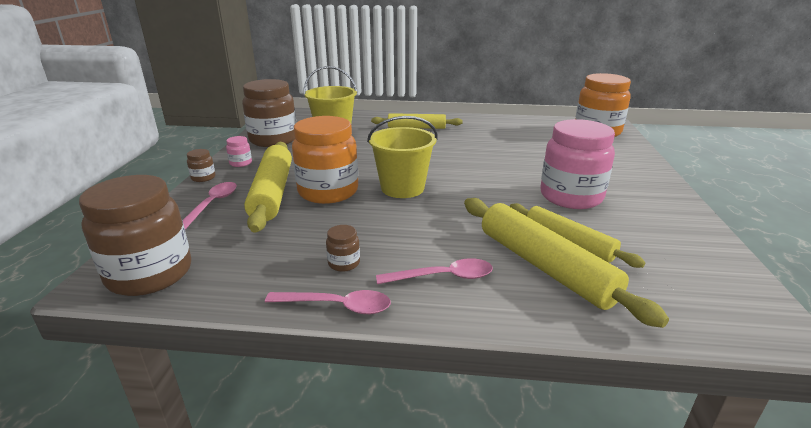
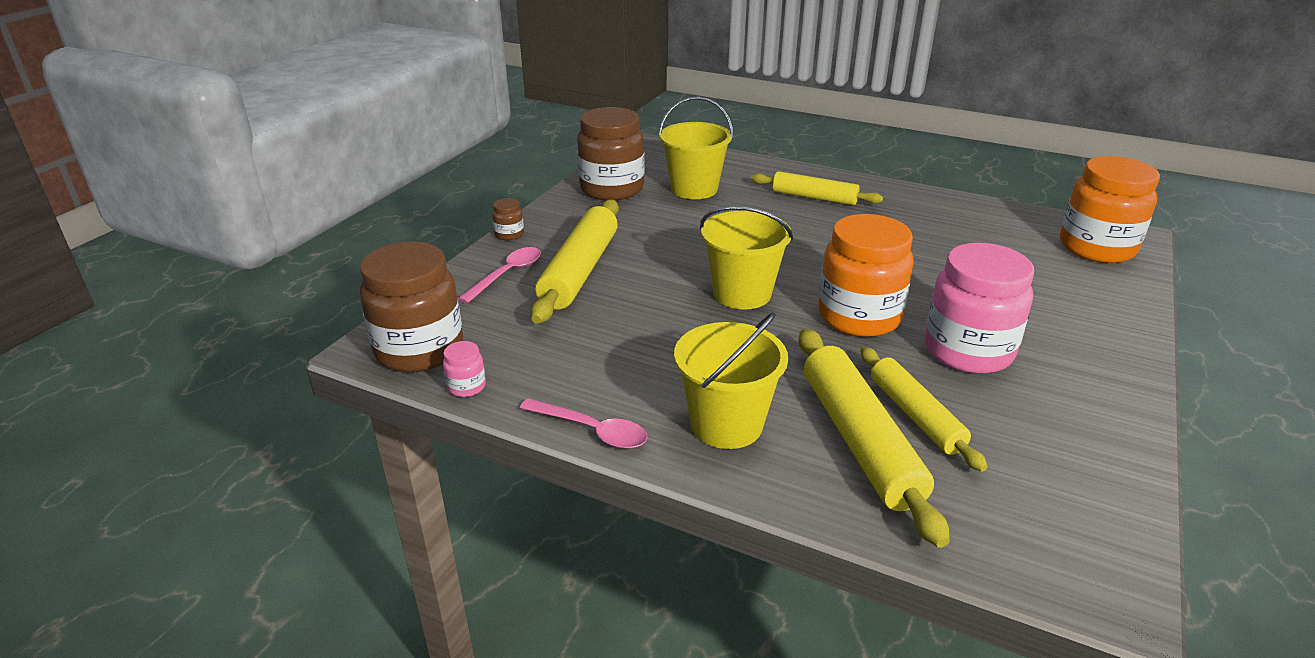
camera: 20 degrees right, 5 degrees up
pink jar [226,136,252,167] -> pink jar moved to [443,341,486,397]
orange jar [292,116,358,204] -> orange jar moved to [818,214,914,337]
brown jar [326,225,360,272] -> none
pink spoon [376,258,493,284] -> yellow bucket [674,312,788,449]

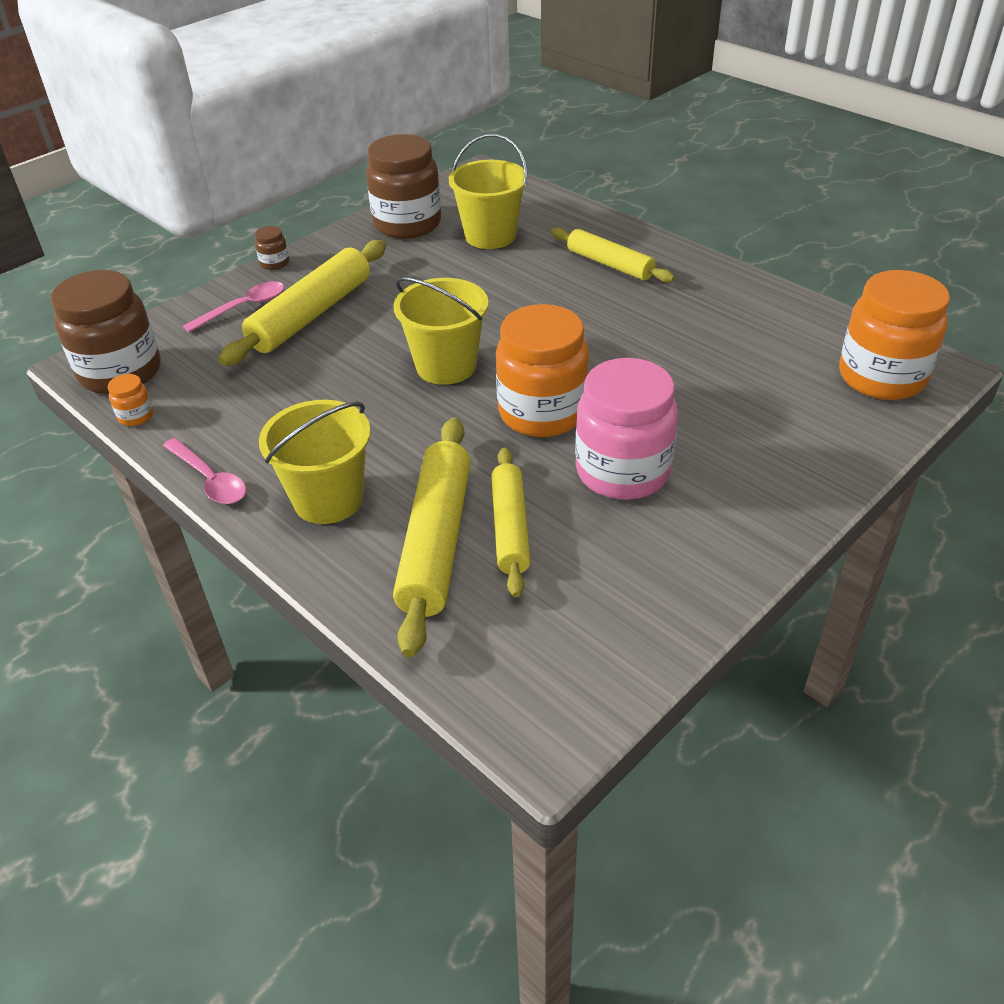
camera: 20 degrees right, 10 degrees up
pink jar [443,341,486,397] -> orange jar [108,374,154,426]

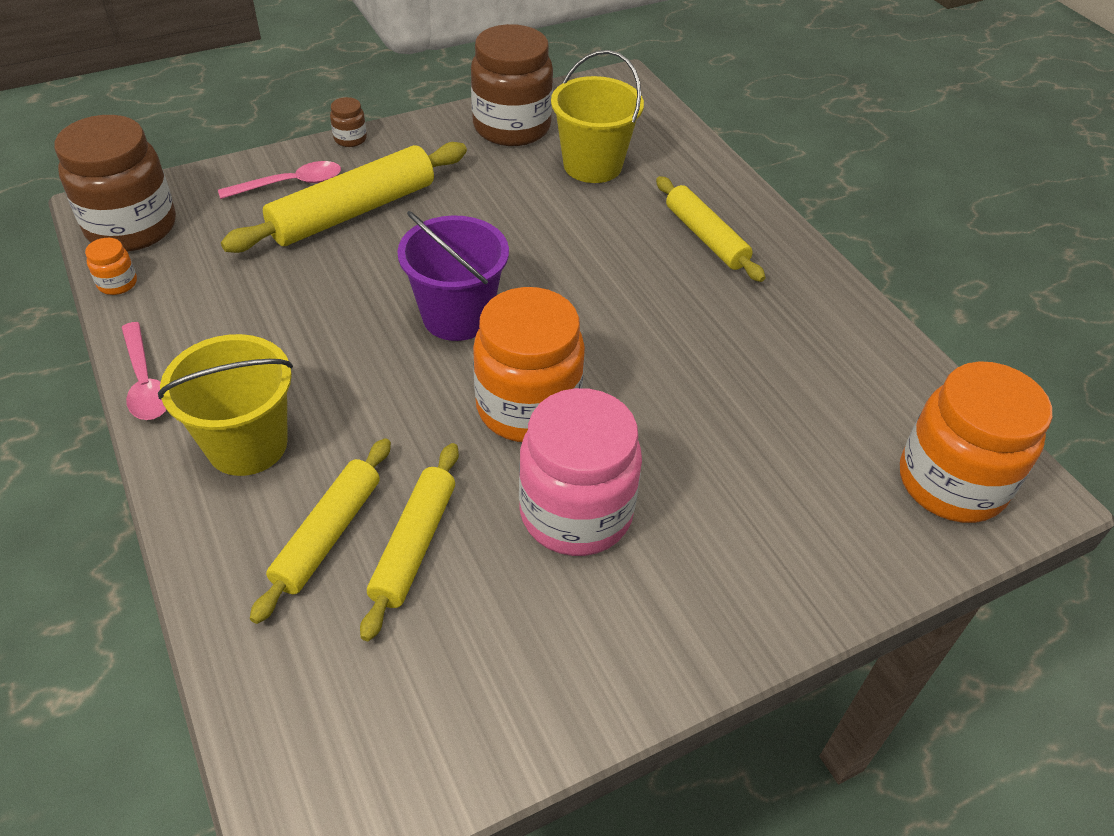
camera: 15 degrees right, 5 degrees up
yellow rolling pin [393,417,471,657] -> yellow rolling pin [250,438,391,624], size x0.65
yellow bucket [394,277,489,385] -> purple bucket [397,211,509,341]

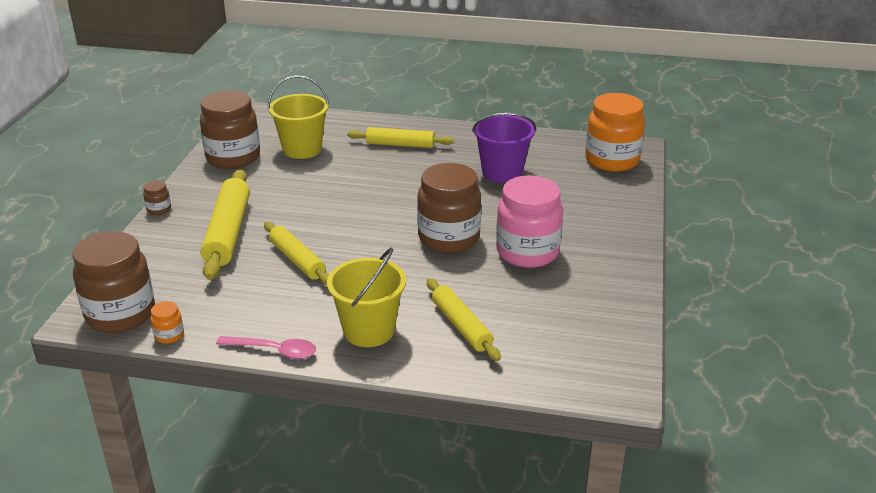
camera: 50 degrees left, 15 degrees down
pink spoon [218,161,341,199] -> none
yellow rolling pin [360,443,459,641] -> yellow rolling pin moved to [264,222,329,285]
purple bucket [397,211,509,341] -> purple bucket moved to [472,113,536,183]
orange jar [473,287,585,442] -> brown jar [417,163,481,253]

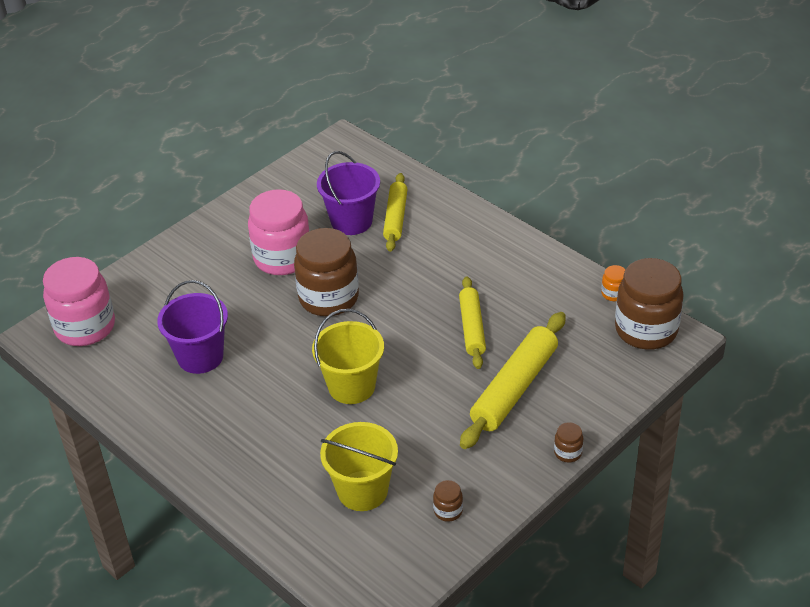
camera: 145 degrees left, 10 degrees up
brown jar [200,90,260,169] -> brown jar [433,480,463,522], size x0.41
pink spoon [216,336,316,359] -> none
yellow bucket [327,248,406,347] -> yellow bucket moved to [312,309,384,404]
yellow rolling pin [347,127,454,148] -> none
orange jar [585,93,645,172] -> pink jar [43,257,115,346]
none -> purple bucket [317,151,380,235]

